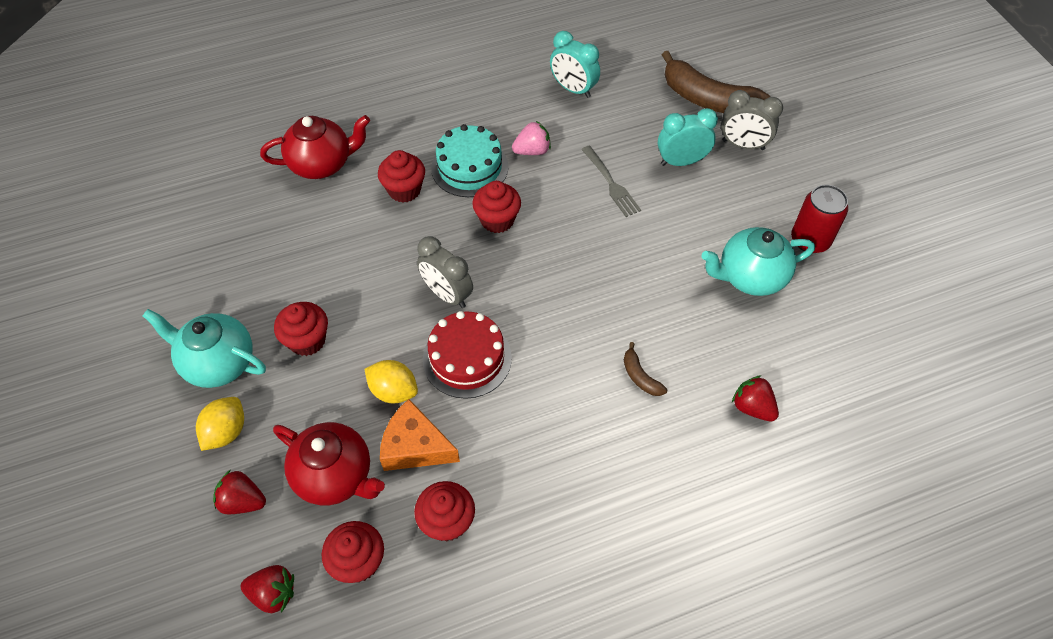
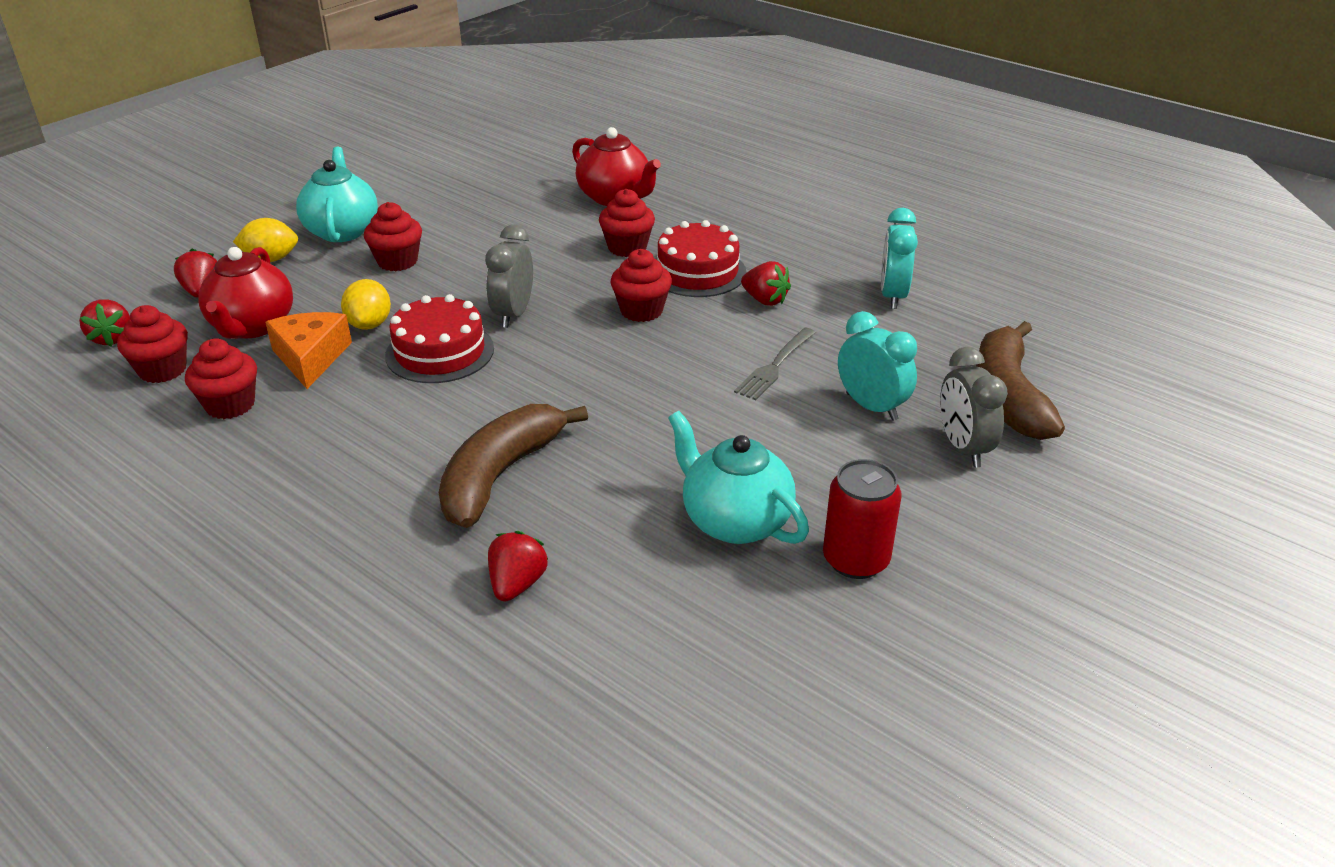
camera: 60 degrees right, 20 degrees down
turquoise cake [431,124,508,197] -> red cake [657,220,746,297]
pink strawberry [512,121,551,155] -> red strawberry [741,261,791,306]
brown banana [624,342,667,396] -> brown banana [439,404,588,528], size x2.28

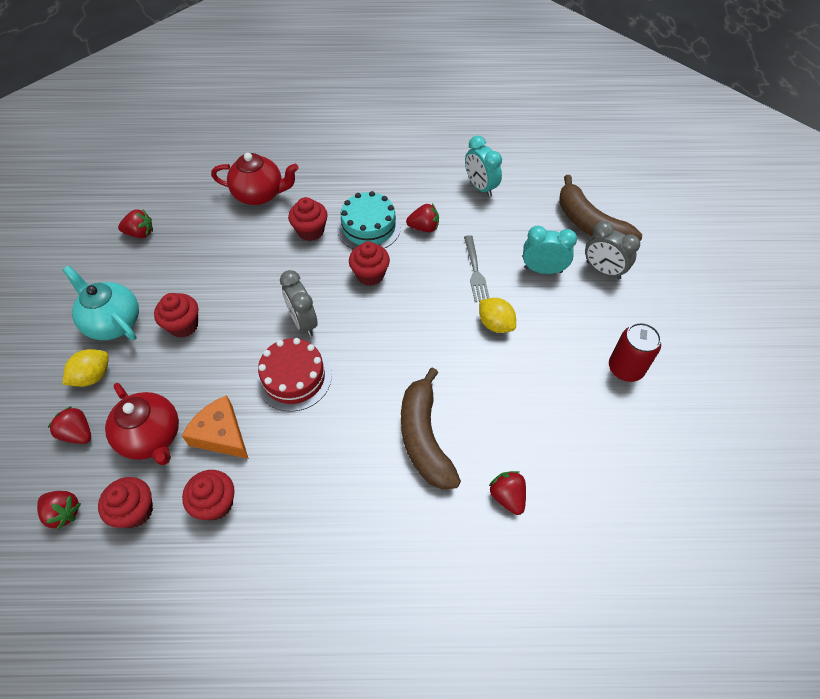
camera: 40 degrees left, 20 degrees up
yellow lemon [341,279,391,330] -> yellow lemon moved to [479,298,516,333]
red cake [657,220,746,297] -> turquoise cake [337,191,401,249]
turquoise teapot [668,411,809,544] -> none
none -> red strawberry [118,209,153,238]

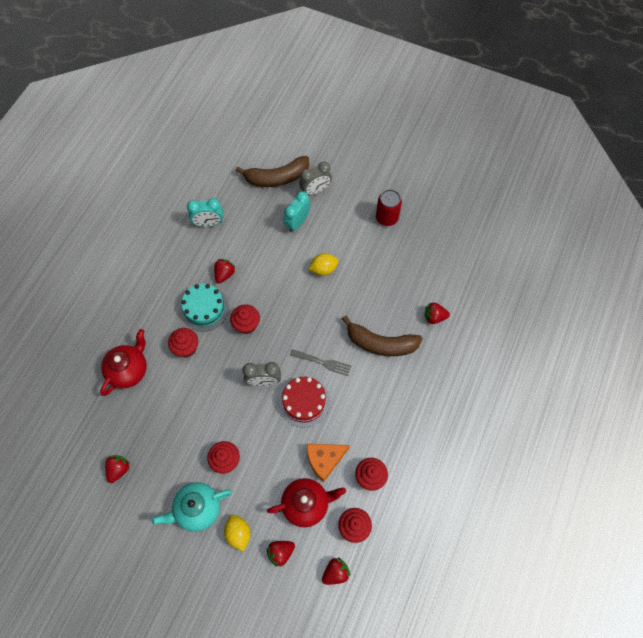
camera: 65 degrees left, 10 degrees up
grey fork [464,235,490,302] -> grey fork moved to [290,349,351,376]

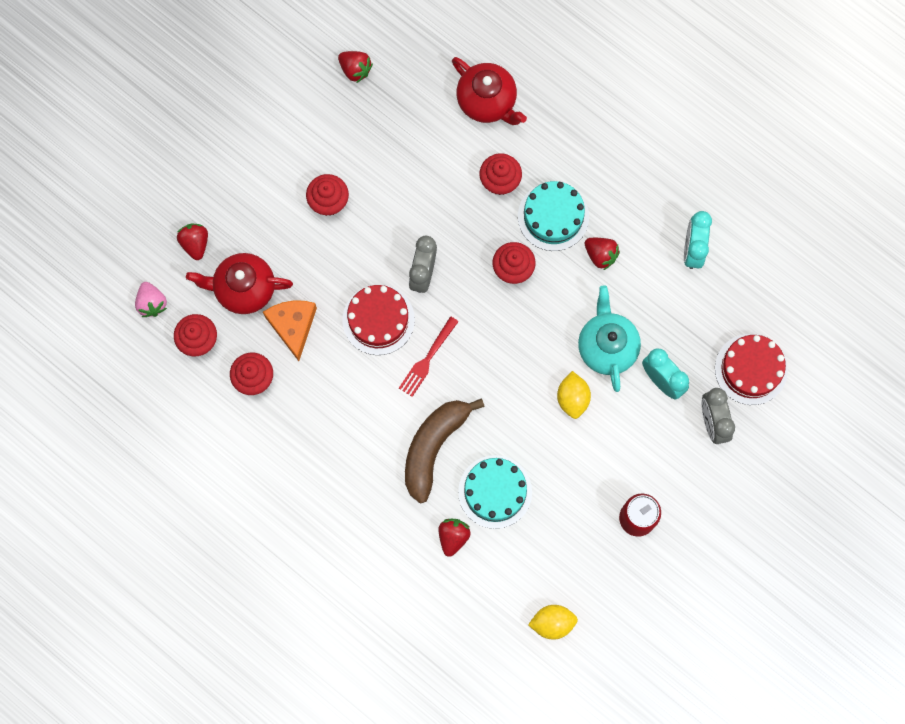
camera: 105 degrees right, 10 degrees up
turquoise teapot [152,482,232,532] -> turquoise teapot moved to [578,285,641,392]
yellow lemon [224,515,250,552] -> yellow lemon moved to [528,605,578,640]
brown banana [236,156,309,187] -> red cake [715,334,788,405]
red teapot [267,478,346,527] -> red teapot turned 90 degrees clockwise [186,253,293,314]
grey fork [290,349,351,376] -> red fork [399,316,459,397]
red strawberry [322,557,350,585] -> pink strawberry [135,282,167,317]
none -> turquoise cake [458,455,532,529]

